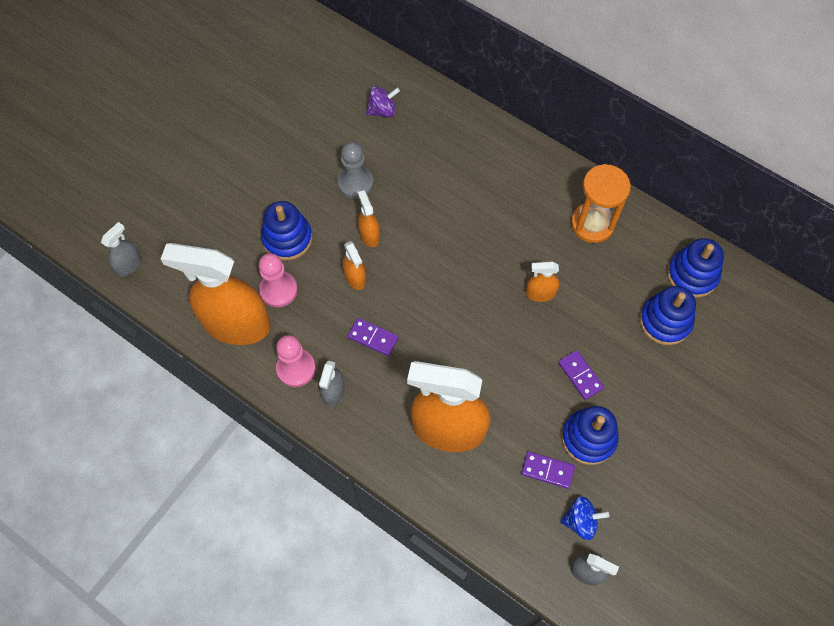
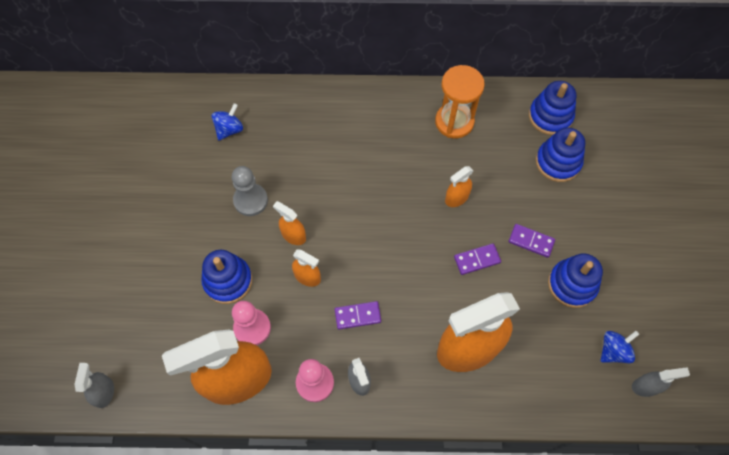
camera: 35 degrees left, 0 degrees up
purple spinning top [366,86,400,117] -> blue spinning top [212,103,243,141]
purple domino [521,451,575,489] -> purple domino moved to [454,243,501,275]

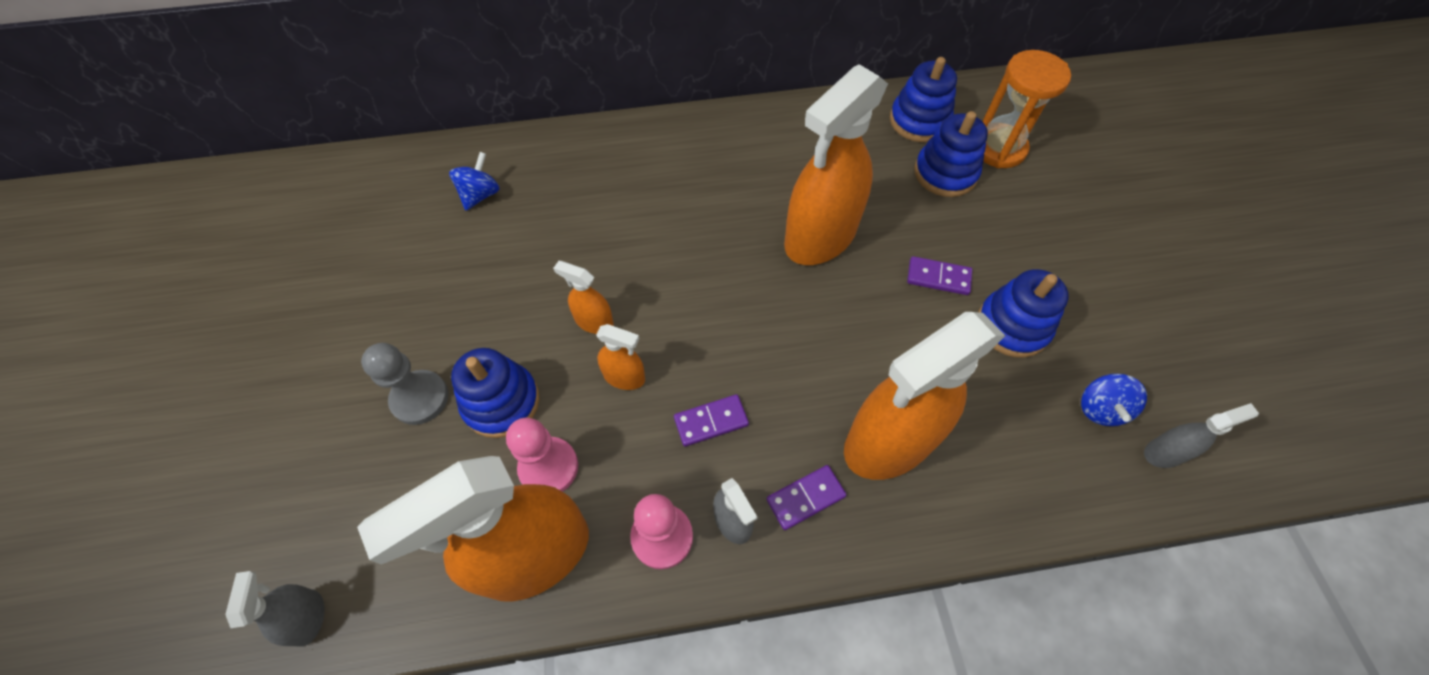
camera: 10 degrees left, 5 degrees down
grey pawn [232,166,268,216] -> grey pawn moved to [361,343,448,425]
orange hourglass [435,65,485,138] -> orange hourglass moved to [982,50,1071,168]
orange spray bottle [445,166,473,207] -> orange spray bottle [784,64,888,265], size x2.29
purple domino [454,243,501,275] -> purple domino moved to [767,465,846,530]
blue spinning top [600,331,639,363] -> blue spinning top turned 150 degrees clockwise [1081,373,1147,426]

